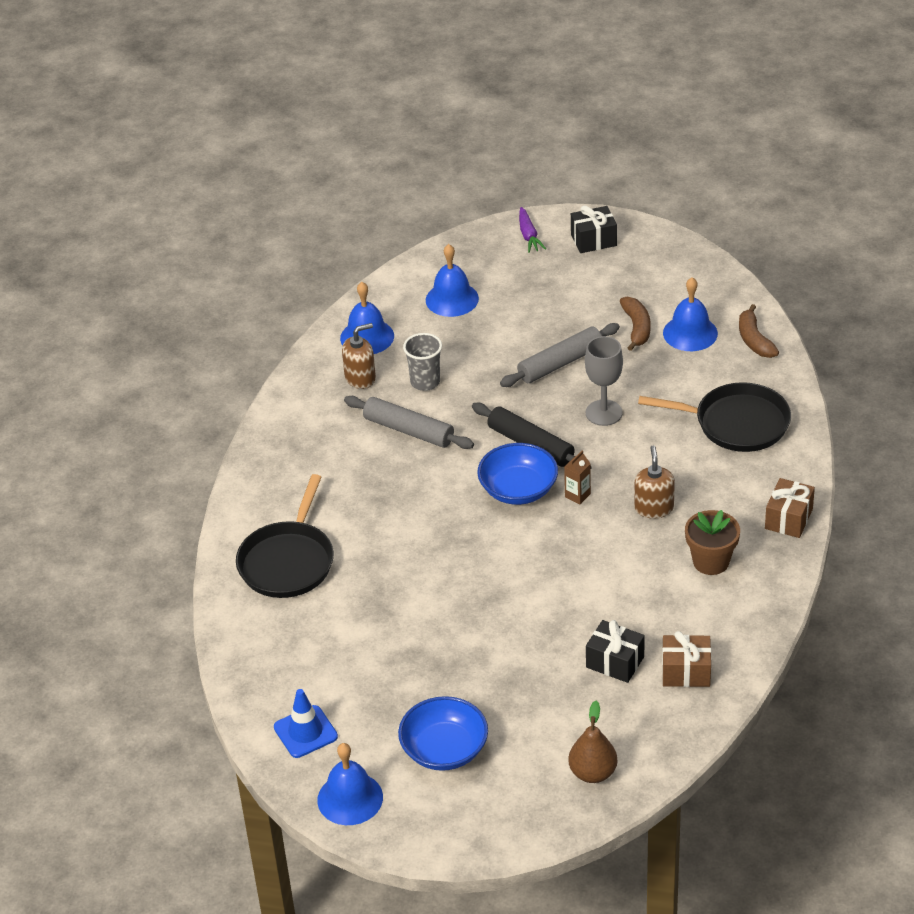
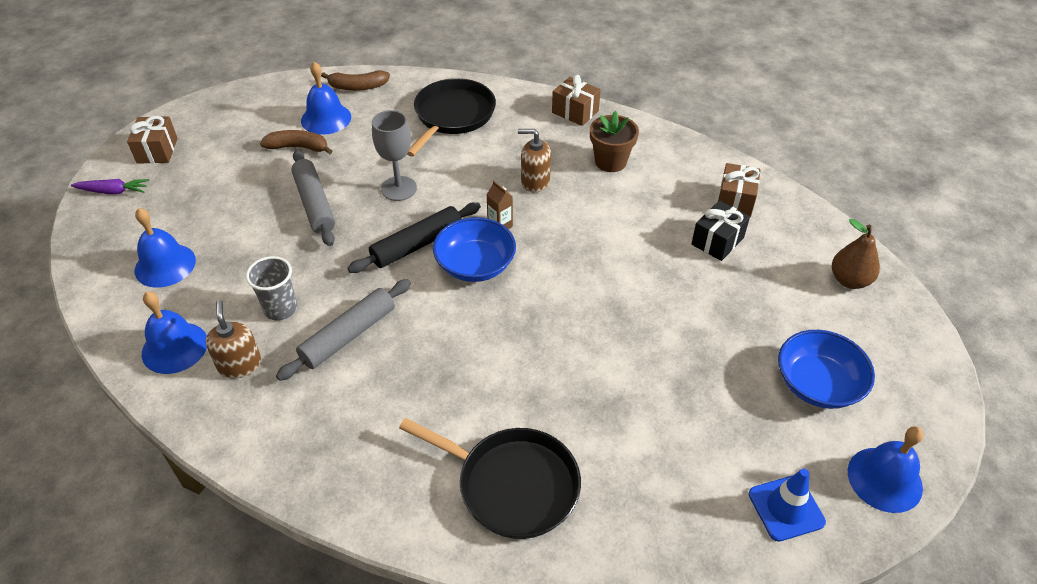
camera: 80 degrees left, 5 degrees up
black gift [571,206,617,253] -> brown gift [127,116,178,164]

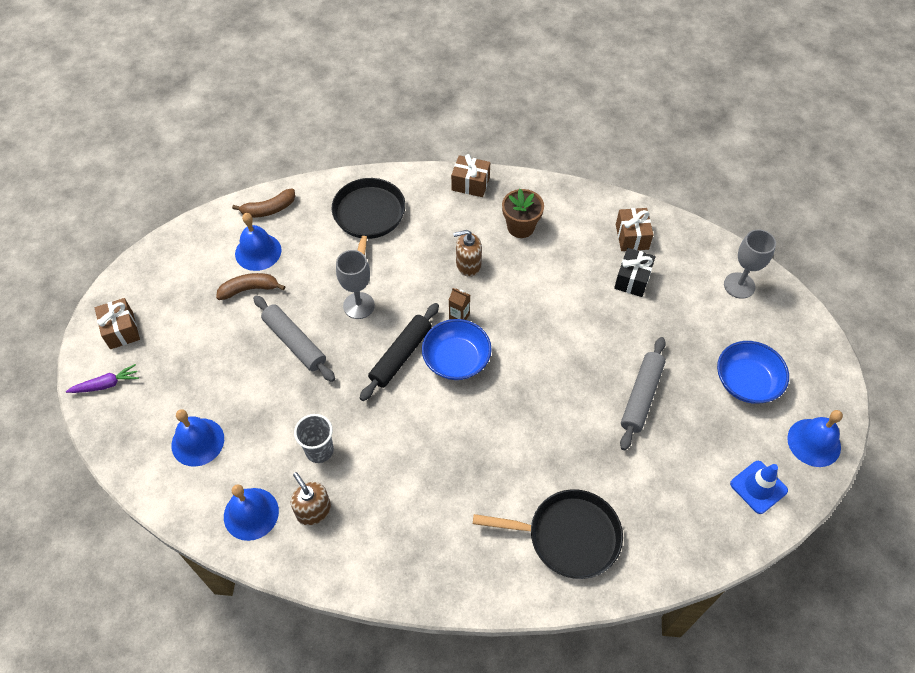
camera: 20 degrees left, 10 degrees up
grey rolling pin [276,279,411,381] -> grey rolling pin moved to [620,337,666,450]
brown pear [832,219,880,289] -> grey goblet [724,229,776,299]

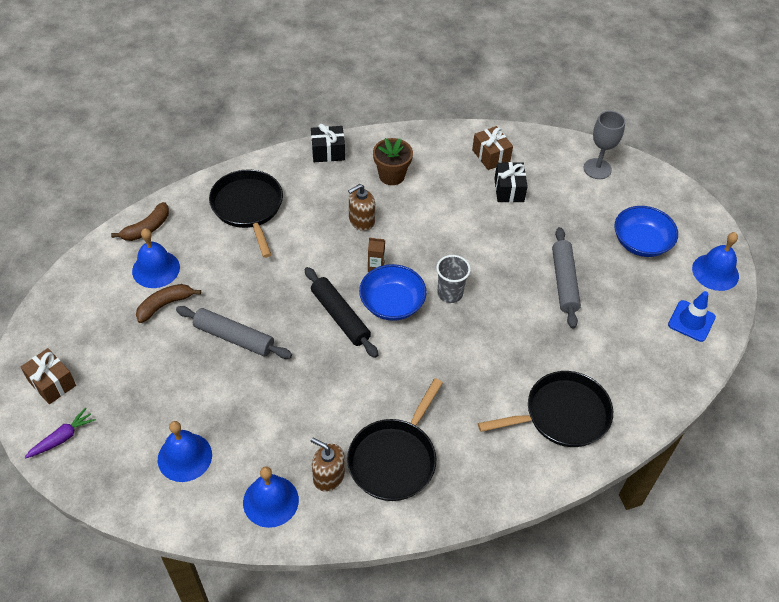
camera: 25 degrees left, 5 degrees down
grey cup [294,414,334,463] -> grey cup moved to [436,255,471,303]
grey goblet [336,250,375,319] -> none
black rolling pin [360,303,439,401] -> black rolling pin turned 45 degrees counterclockwise [304,267,378,358]
brown gift [451,154,490,197] -> black gift [311,124,345,162]
none -> black pan [347,378,443,501]

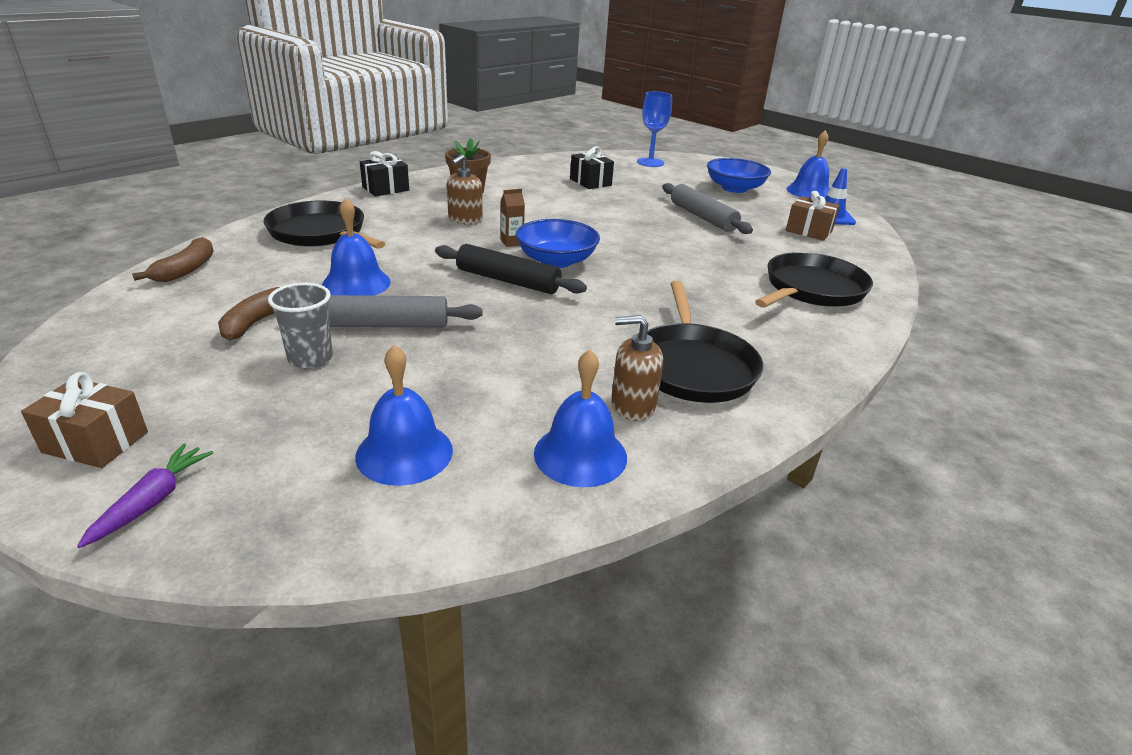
camera: 30 degrees left, 20 degrees down
blue bell [132,228,180,288] -> blue bell moved to [322,198,391,296]
grey cup [436,255,471,303] -> grey cup moved to [268,283,333,369]
brown gift [472,126,513,170] -> brown gift moved to [786,191,840,241]
grey goblet [584,111,625,179] -> blue goblet [637,91,672,167]

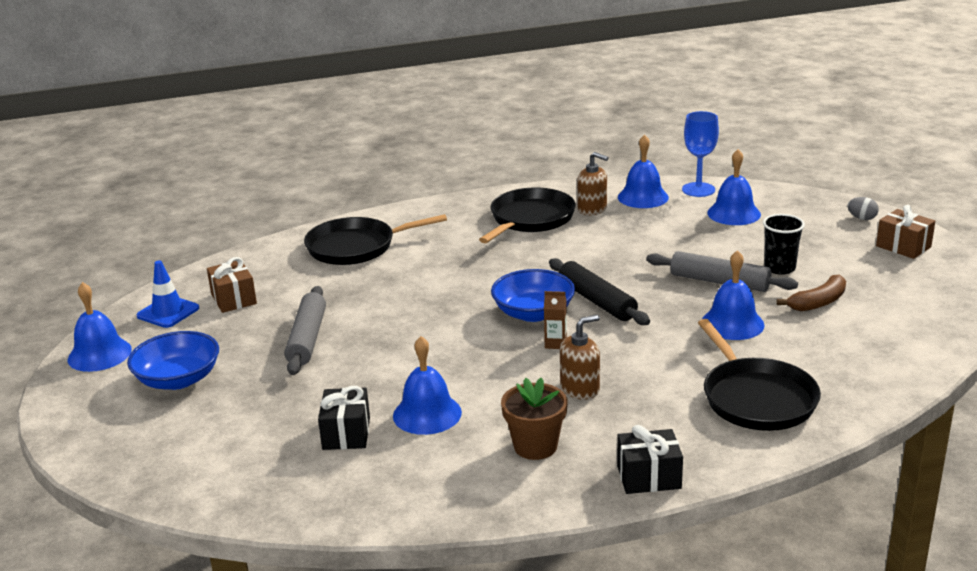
camera: 145 degrees left, 5 degrees down
purple carrot [77,444,213,548] -> grey egg [848,197,879,220]
brown banana [132,237,214,282] -> none
grey cup [268,283,333,369] -> black cup [763,214,805,275]
blue goblet [637,91,672,167] -> blue goblet moved to [682,111,719,197]
none -> blue bell [393,336,462,435]

